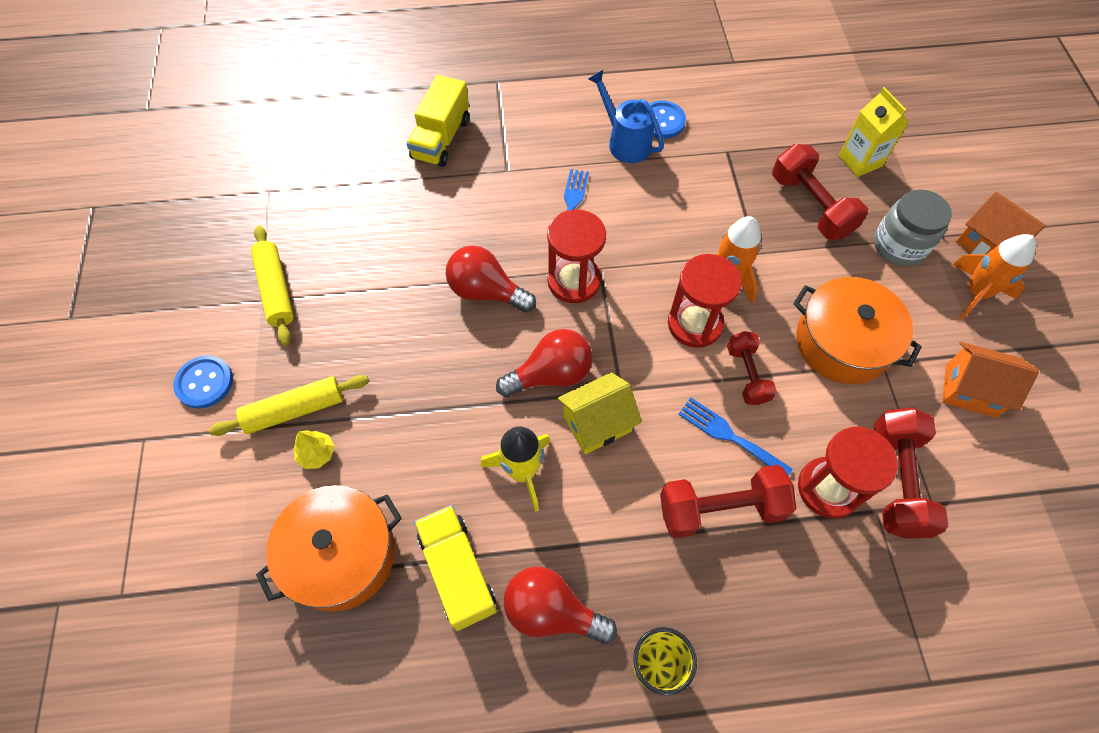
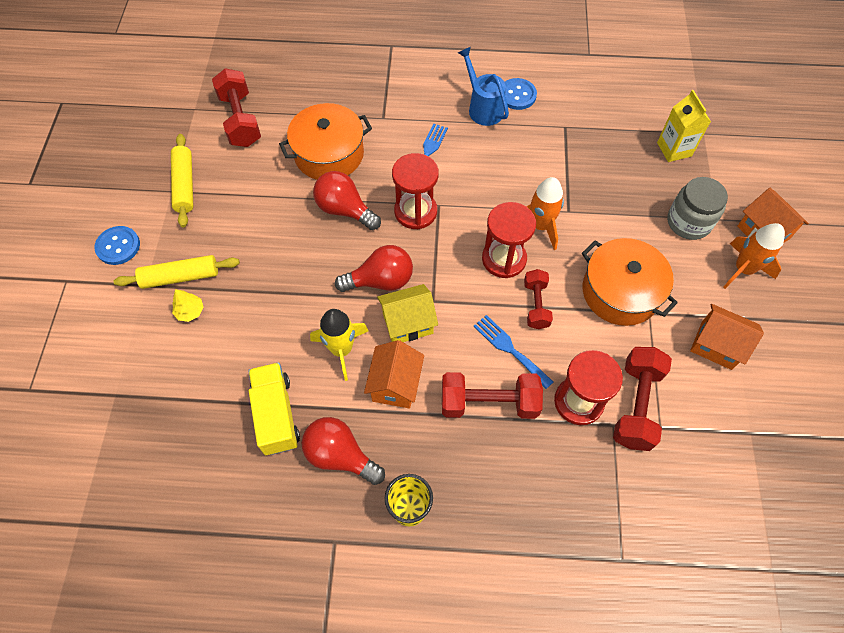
camera: 10 degrees right, 0 degrees up
orange pot [256,485,402,612] -> orange pot moved to [279,103,372,180]
yellow truck [407,75,469,167] -> none
red dumbbell [772,144,868,240] -> red dumbbell moved to [212,68,261,147]
none -> orange house [364,340,424,408]

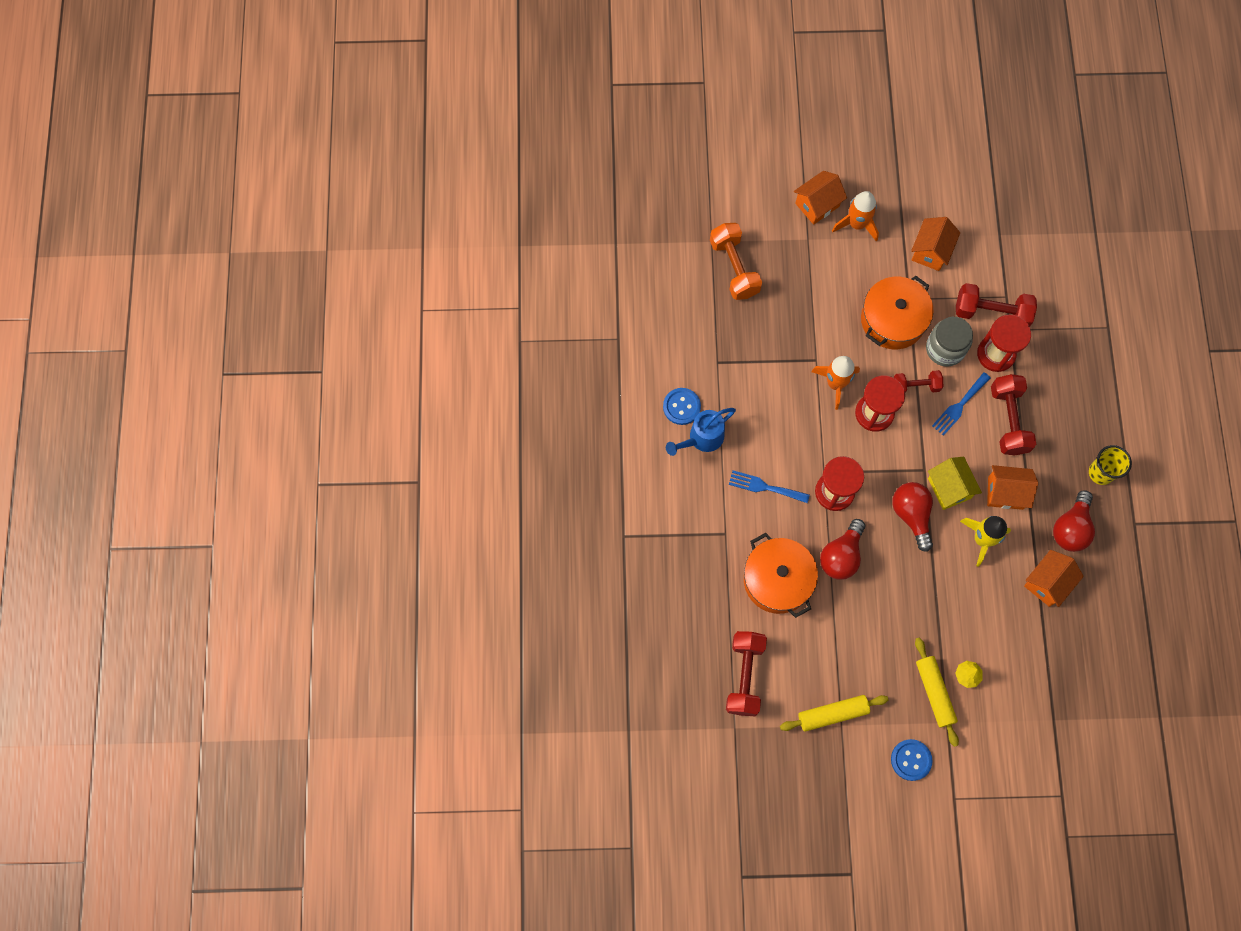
camera: 95 degrees left, 10 degrees up
red dumbbell [212,68,261,147] -> red dumbbell turned 60 degrees counterclockwise [726,631,767,716]
yellow truck [248,362,300,455] -> orange house [1024,550,1084,607]
yellow carton [657,90,711,162] -> orange dumbbell [710,223,762,300]
grey jar [667,177,728,240] -> grey jar moved to [926,317,973,367]

